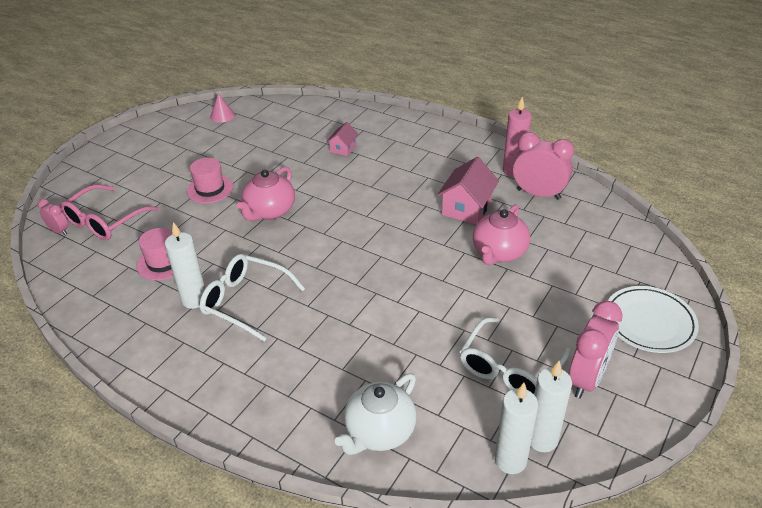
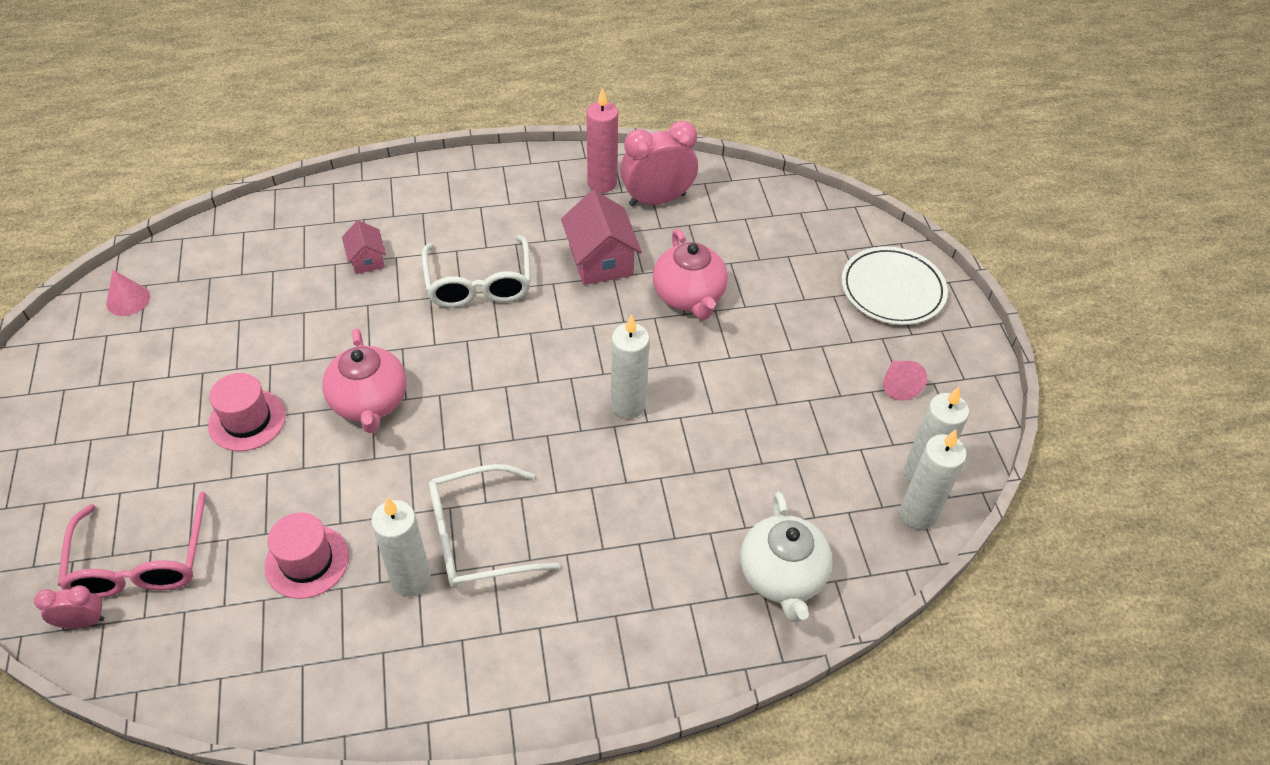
camera: 45 degrees left, 10 degrees up
white glasses [460,317,570,394] -> white glasses moved to [421,235,531,307]
pink clock [569,301,623,399] -> pink cone [883,361,927,401]
none -> white candle [611,314,650,419]

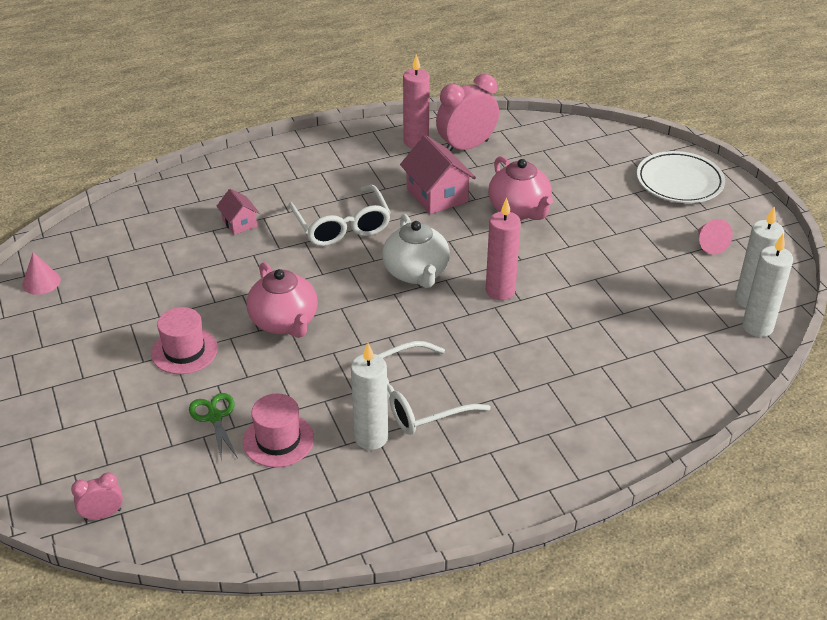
camera: 10 degrees left, 10 degrees down
pink glasses [58,491,206,598] -> none
white candle [611,314,650,419] -> pink candle [486,198,521,300]
white teapot [740,492,833,622] -> white teapot moved to [382,214,450,288]
none -> green scissors [189,393,238,462]

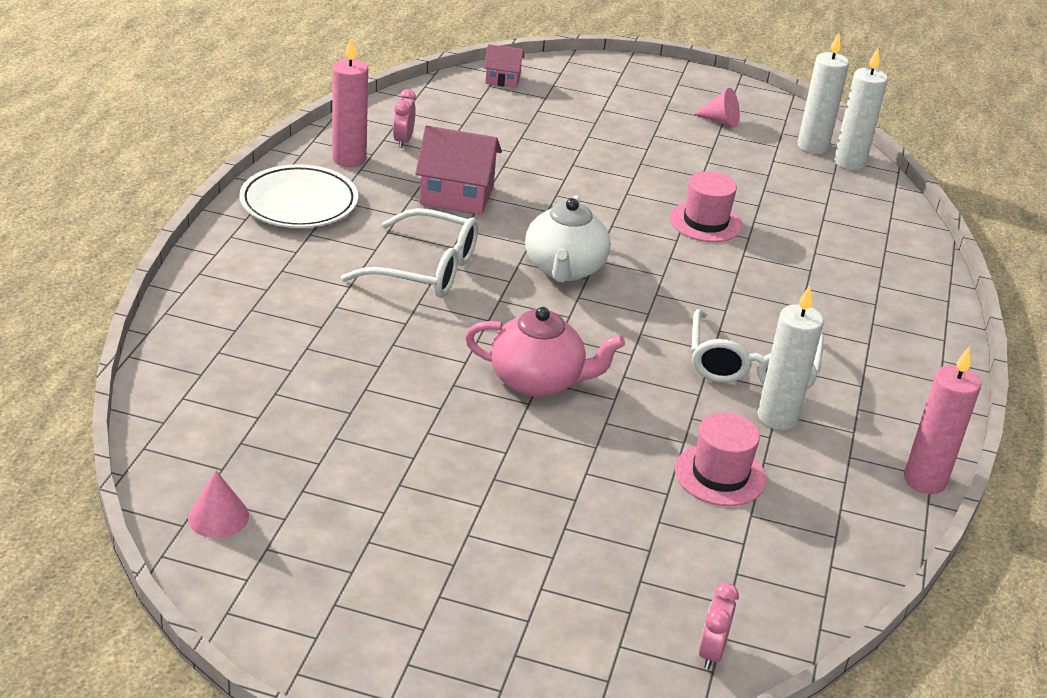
camera: 55 degrees left, 5 degrees down
pink hat [151,307,218,374] -> pink hat moved to [670,171,742,242]
green scissors [189,393,238,462] -> none
pink house [216,189,260,235] -> pink house moved to [484,44,524,88]
white teapot [382,214,450,288] -> white teapot turned 75 degrees clockwise [525,195,610,282]
pink clock [436,74,499,151] -> pink clock [393,89,416,148], size x0.51
pink candle [486,198,521,300] -> pink candle moved to [904,346,981,494]
pink teapot [488,156,553,220] -> none
white plate [637,151,725,203] -> white plate moved to [239,164,358,228]

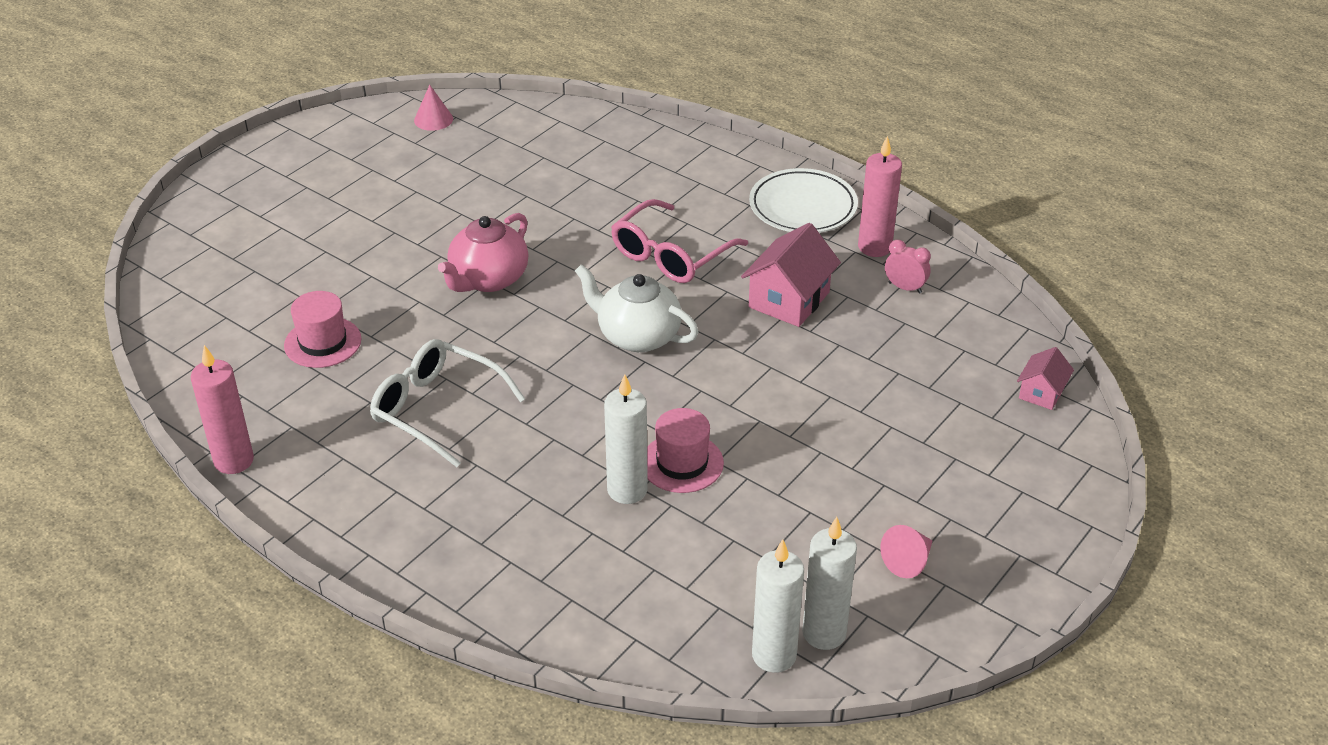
camera: 115 degrees right, 5 degrees up
white glasses [341,208,478,298] -> pink glasses [611,199,748,283]
pink clock [698,582,739,669] -> none
white candle [757,285,824,430] -> white candle moved to [604,374,648,504]

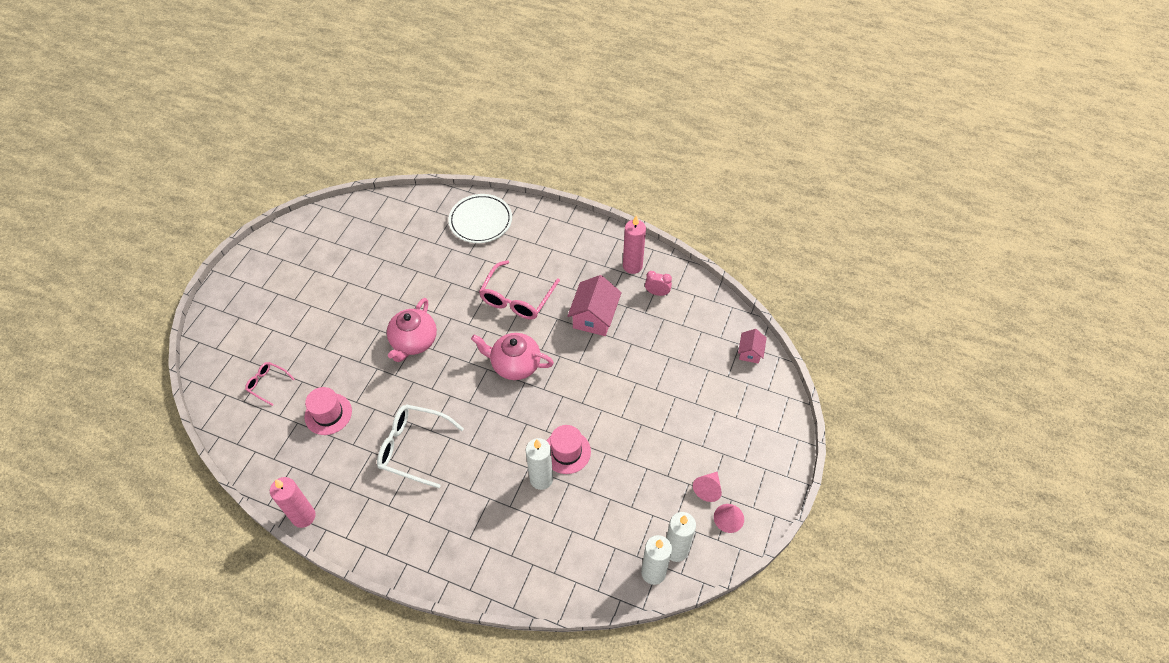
camera: 15 degrees left, 15 degrees up
pink cone [414,85,453,131] -> pink cone moved to [714,504,744,533]
white teapot [575,264,699,352] -> pink teapot [471,333,554,380]
white plate [749,168,858,233] -> white plate moved to [448,194,512,243]
none -> pink glasses [245,362,295,406]

